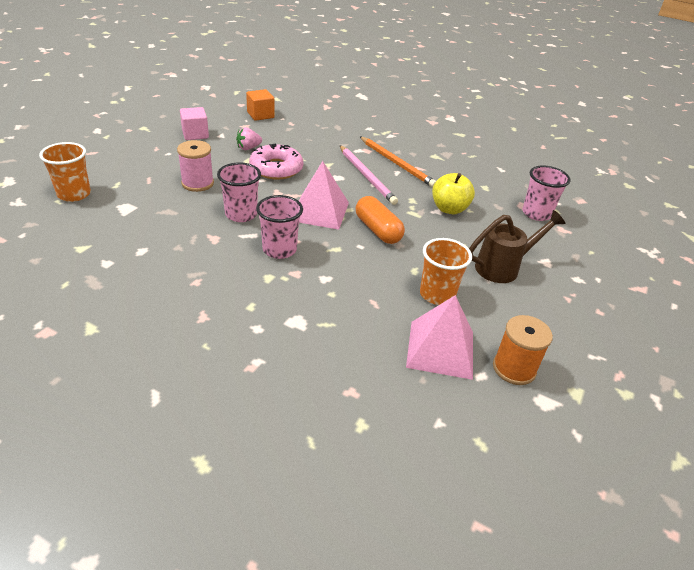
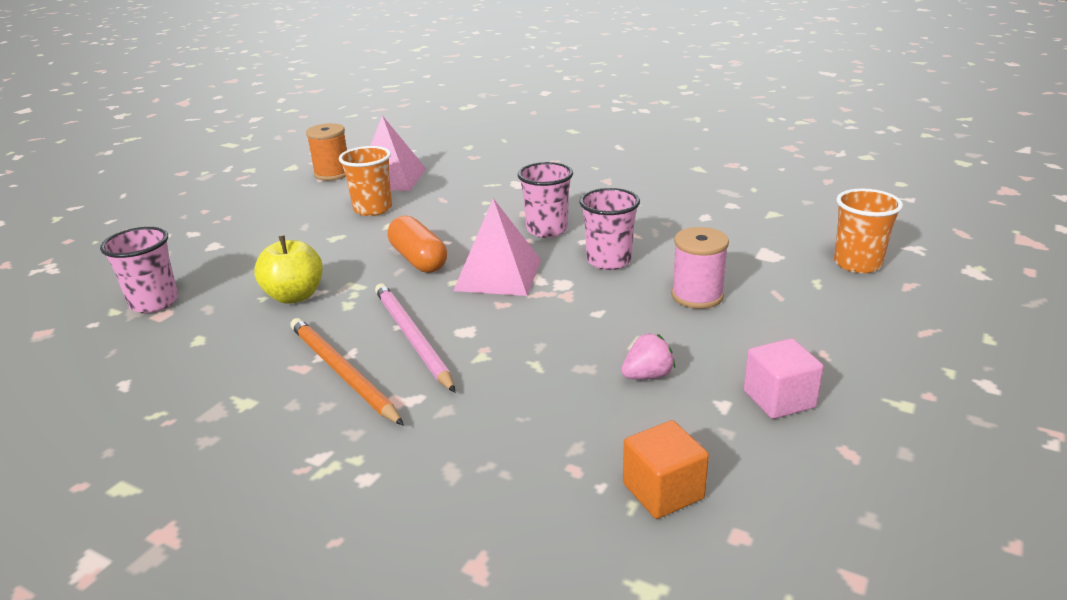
camera: 175 degrees left, 10 degrees down
pink donut [249,144,303,180] -> none
brown watering can [469,210,566,283] -> none

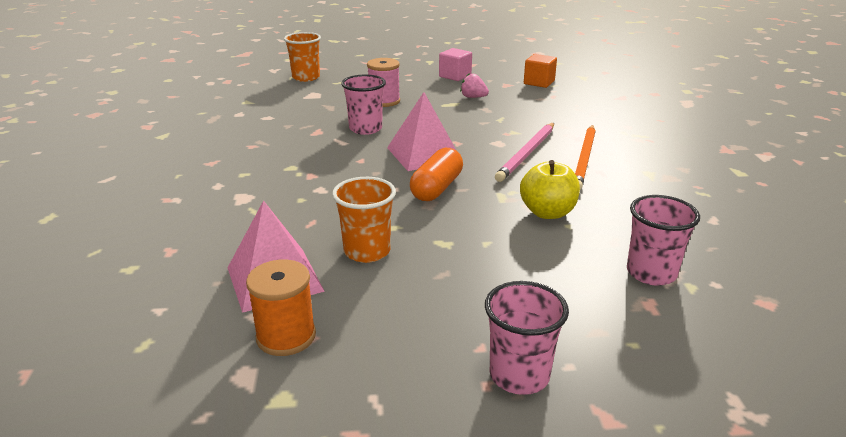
camera: 125 degrees left, 0 degrees up
pink cup [517,162,573,238] -> pink cup moved to [485,281,569,395]

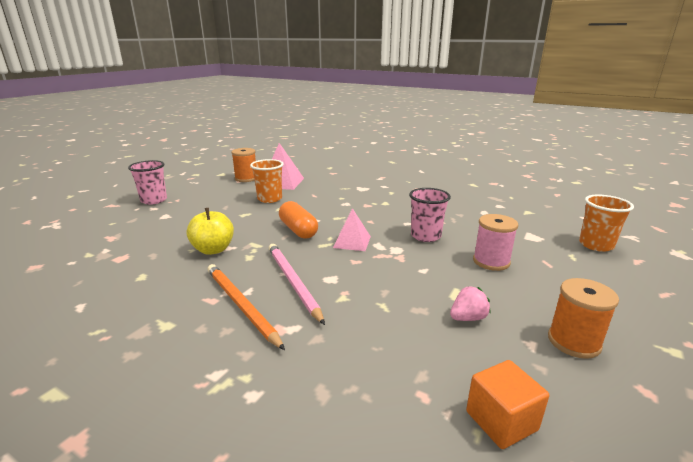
camera: 125 degrees right, 5 degrees down
pink pyramid [387,92,457,171] -> pink pyramid [333,208,371,251], size x0.65
pink cube [439,48,472,81] -> orange spool [548,278,619,359]
pink cup [627,195,700,286] -> none

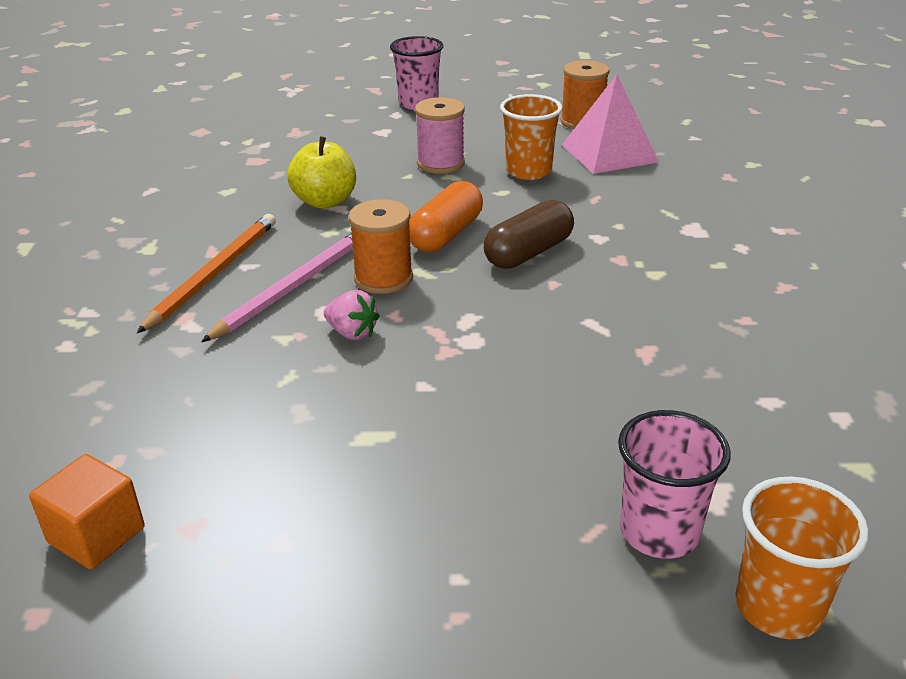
camera: 60 degrees right, 10 degrees up
pink pyramid [333,208,371,251] -> none
pink cup [409,188,451,242] -> pink cup moved to [618,410,731,559]
pink strawberry [450,286,491,321] -> pink strawberry moved to [324,290,380,340]
pink spool [473,214,518,271] -> pink spool moved to [415,97,465,174]
orange spool [548,278,619,359] -> orange spool moved to [349,199,413,294]
none -> brown capsule [484,200,574,269]

